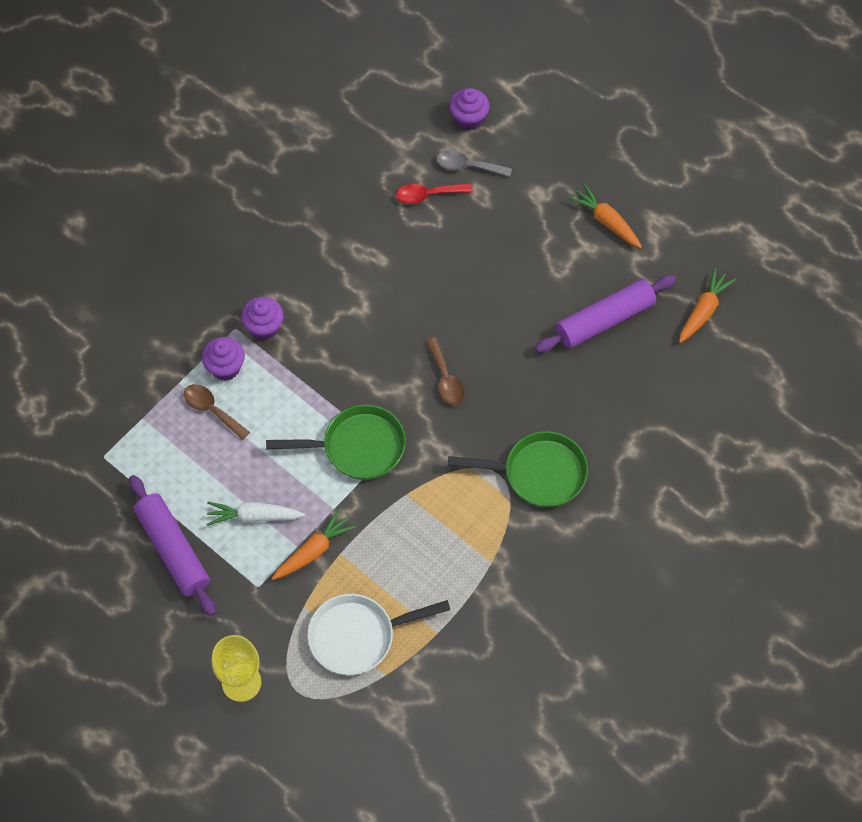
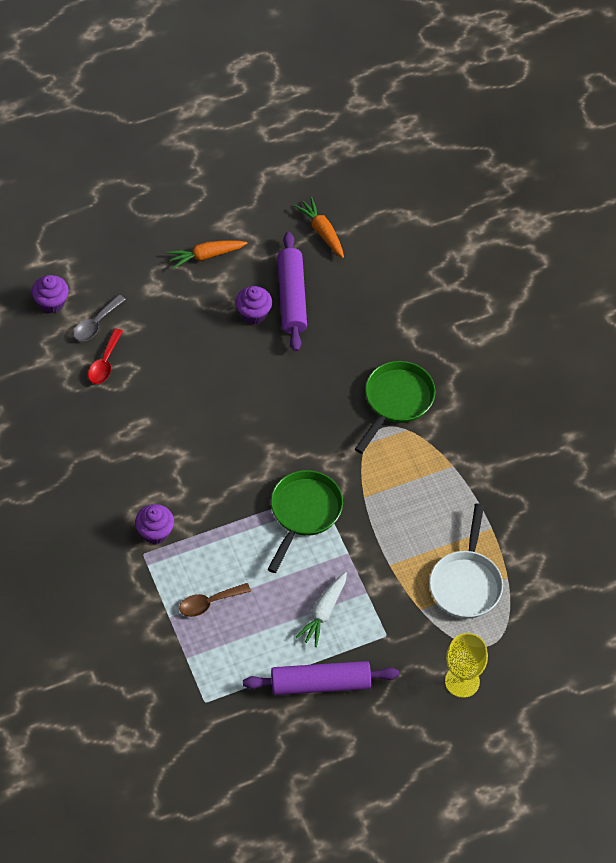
camera: 65 degrees left, 5 degrees down
purple cupcake [202,337,245,381] -> purple cupcake moved to [236,286,272,324]
orange carrot [272,509,356,580] -> none
brown spoon [426,337,465,405] -> none

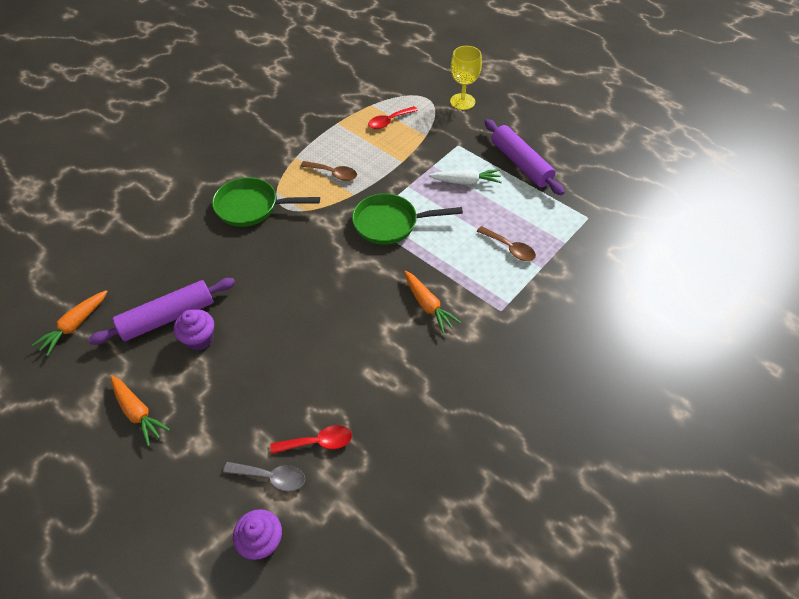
camera: 115 degrees left, 5 degrees down
purple cupcake [135,504,174,544] -> none
white pan [429,503,503,619] -> red spoon [368,106,418,129]
none -> brown spoon [301,161,357,181]
none -> orange carrot [404,271,461,334]

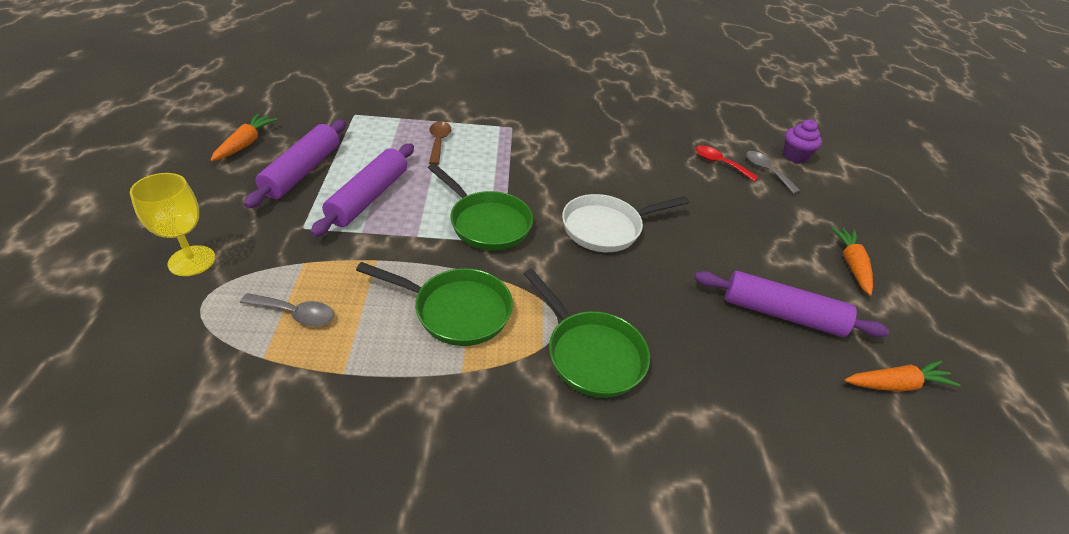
camera: 135 degrees left, 10 degrees down
purple cupcake [174,310,214,350] -> none
brown spoon [301,161,357,181] -> green pan [356,262,513,346]
red spoon [368,106,418,129] -> grey spoon [240,293,334,327]
orange carrot [404,271,461,334] -> orange carrot moved to [210,114,277,161]
white carrot [429,169,502,185] -> purple rolling pin [310,144,414,237]
none -> white pan [562,194,689,252]

